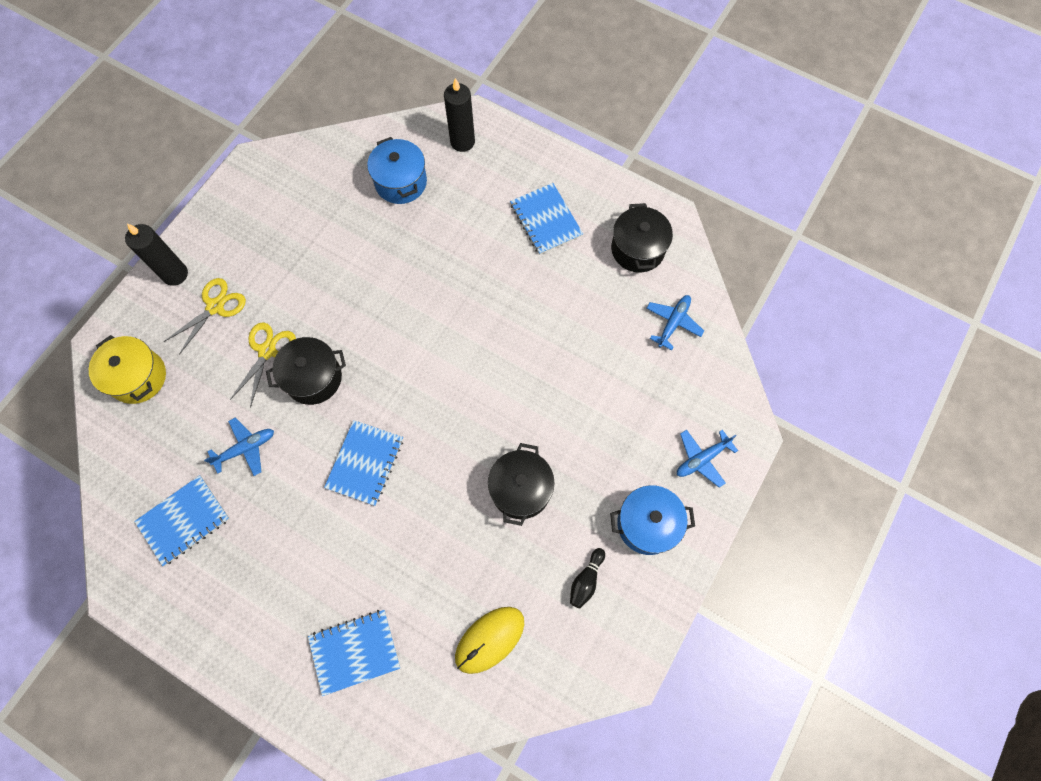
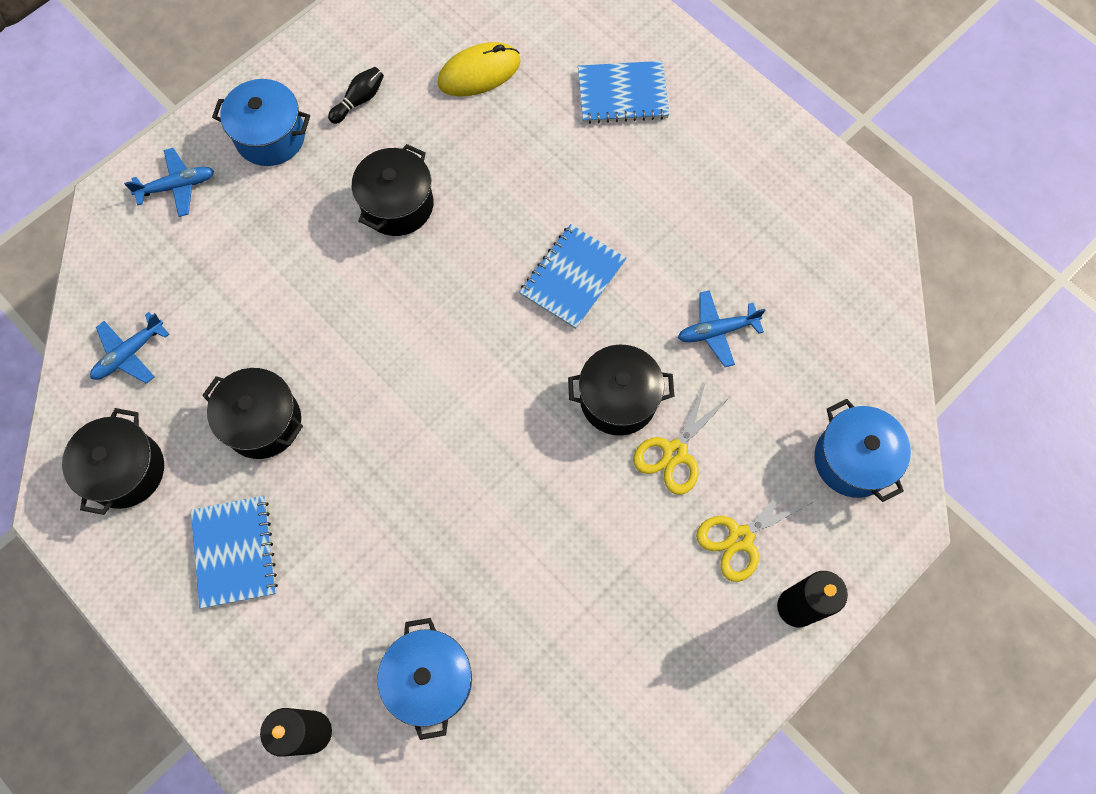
camera: 165 degrees left, 0 degrees up
yellow pot [89,335,166,404] -> blue pot [814,399,911,502]
blue notebook [134,475,230,566] -> none
none -> black pot [202,368,303,459]

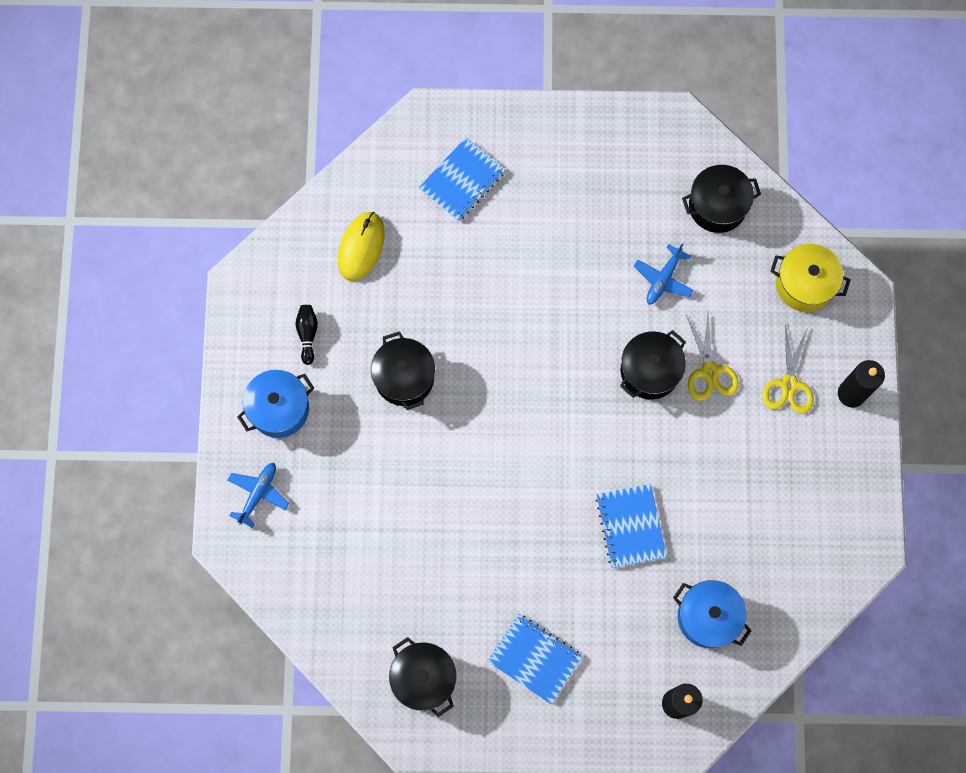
camera: 45 degrees left, 5 degrees up
blue plane [90,312,169,384] -> none
black pot [202,368,303,459] -> black pot moved to [682,165,761,233]
blue notebook [519,224,627,329] -> blue notebook moved to [596,484,667,568]
blue pot [814,399,911,502] -> yellow pot [770,244,851,312]

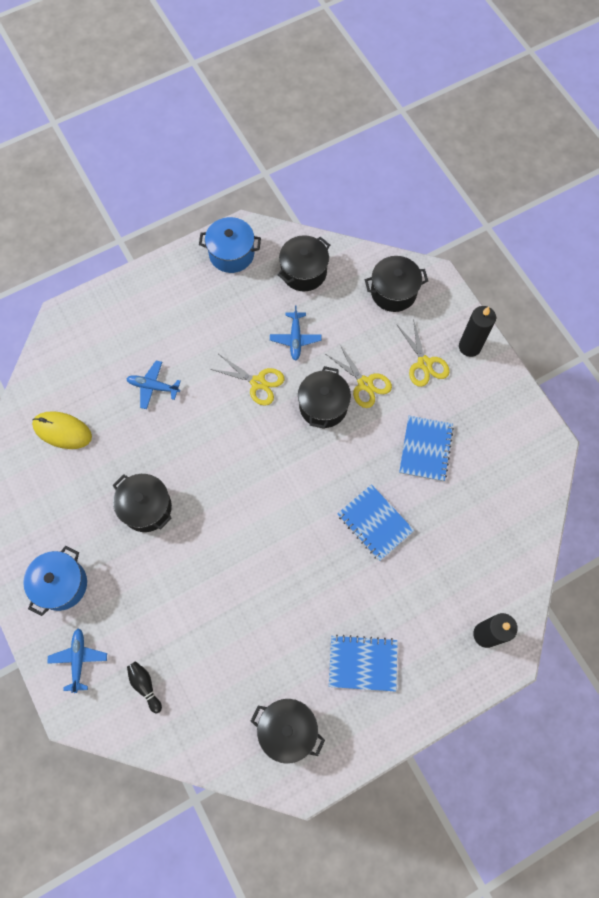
camera: 30 degrees left, 5 degrees down
black bowling pin [295,305,318,365] -> black bowling pin moved to [127,661,162,713]
yellow mouse [338,212,385,281] -> yellow mouse turned 60 degrees counterclockwise [32,411,92,449]
blue notebook [419,137,506,222] -> blue notebook moved to [399,416,454,482]
blue pot [673,580,752,648] -> blue pot moved to [199,217,261,273]
yellow pot [770,244,851,312] -> black pot [365,256,428,312]
none -> blue plane [126,361,181,409]
none -> yellow scissors [210,354,284,406]

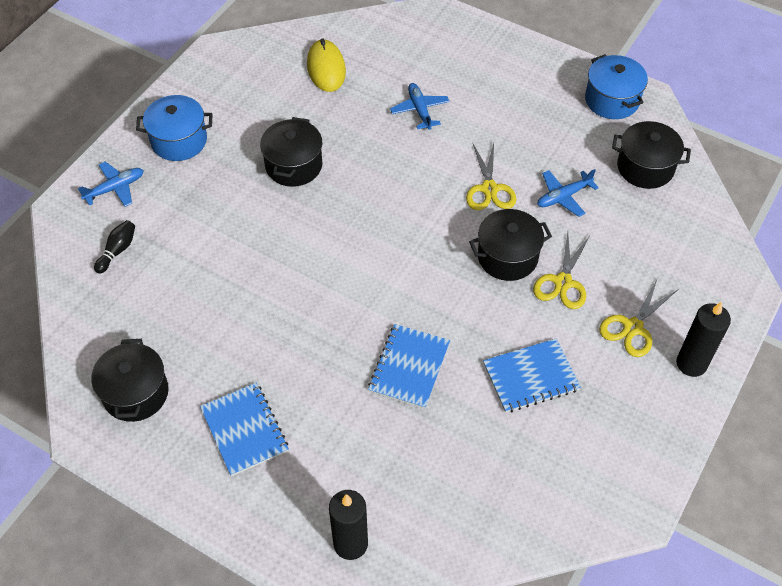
camera: 60 degrees right, 15 degrees down
black pot [365,256,428,312] -> none

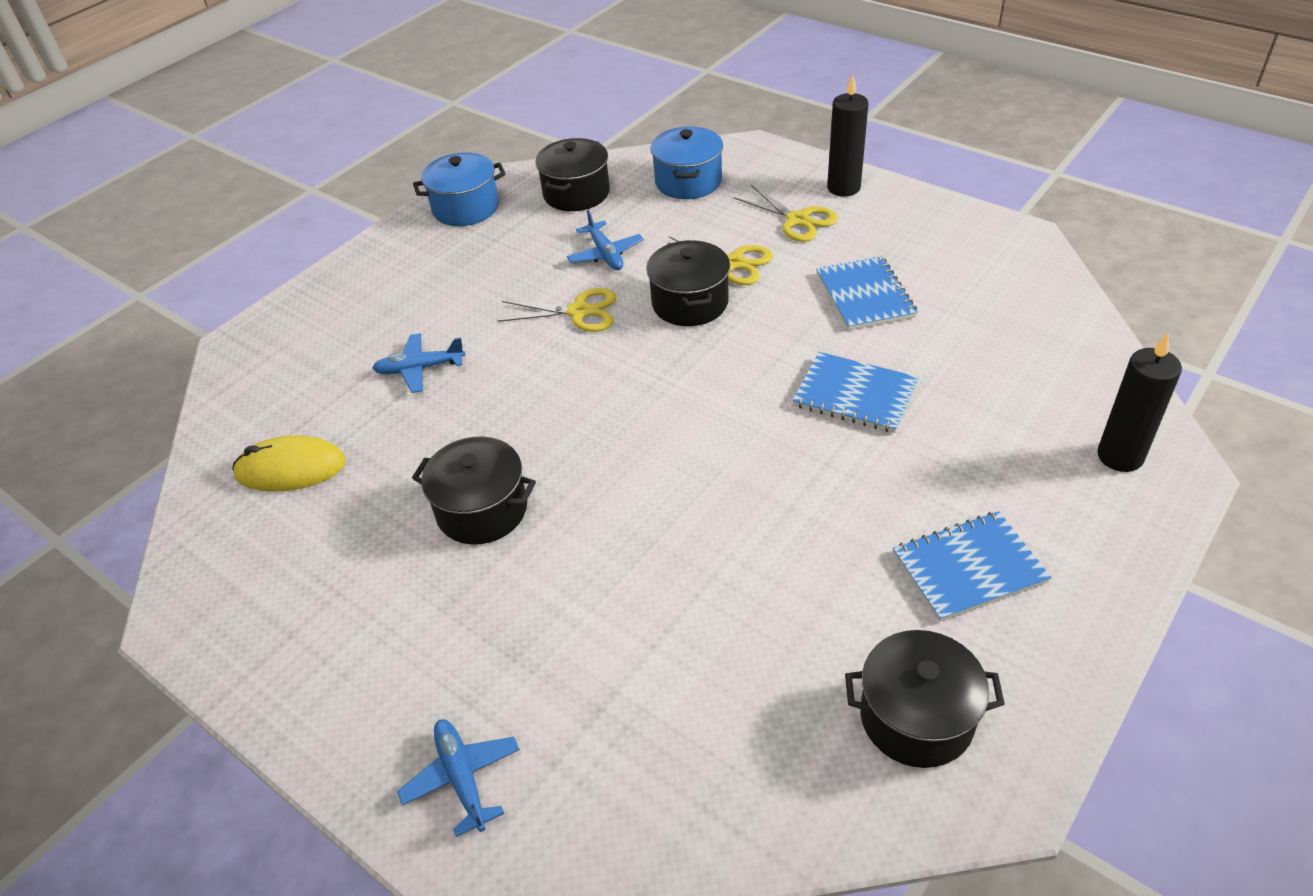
camera: 80 degrees left, 10 degrees down
black bowling pin [94,220,135,274] -> none
blue pot [136,95,212,161] -> blue pot moved to [650,126,723,199]

